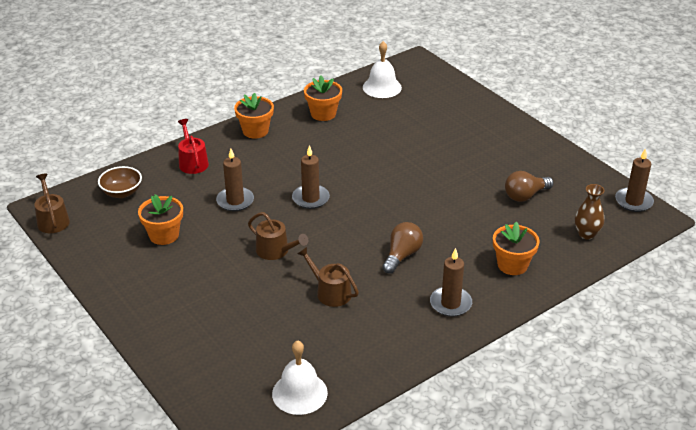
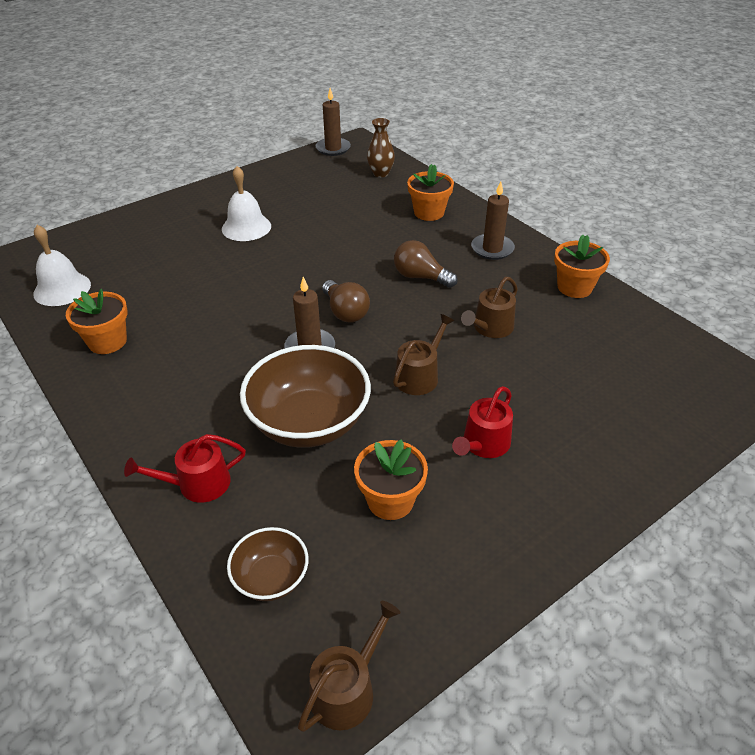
camera: 90 degrees left, 5 degrees up
brown watering can [34,174,70,233] -> brown watering can turned 150 degrees clockwise [298,601,401,732]
brown candle [216,149,254,212] -> brown bowl [240,345,371,448]
orange flower pot [234,93,274,139] -> orange flower pot moved to [554,235,610,298]
white bell [272,340,328,415] -> white bell moved to [222,166,271,241]
brown light bulb [505,171,554,202] -> brown light bulb moved to [322,280,370,322]
none -> red watering can [452,386,513,458]

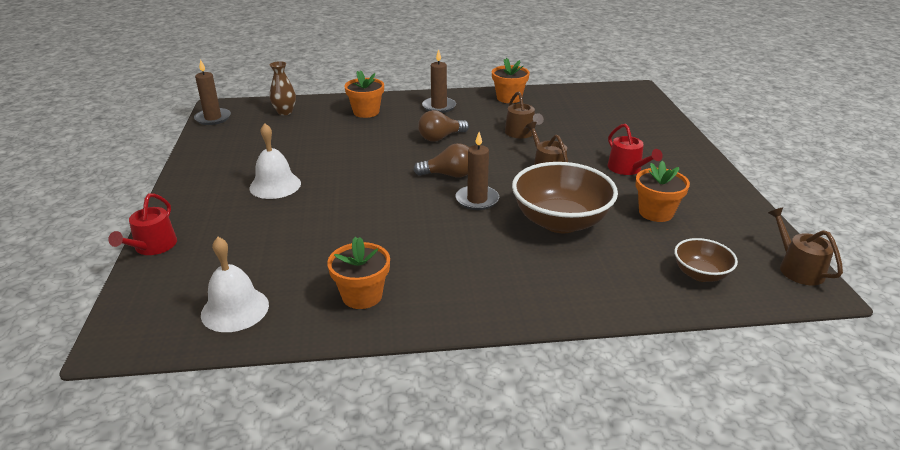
camera: 60 degrees left, 10 degrees down
red watering can [124,434,246,503] -> red watering can moved to [108,193,177,255]

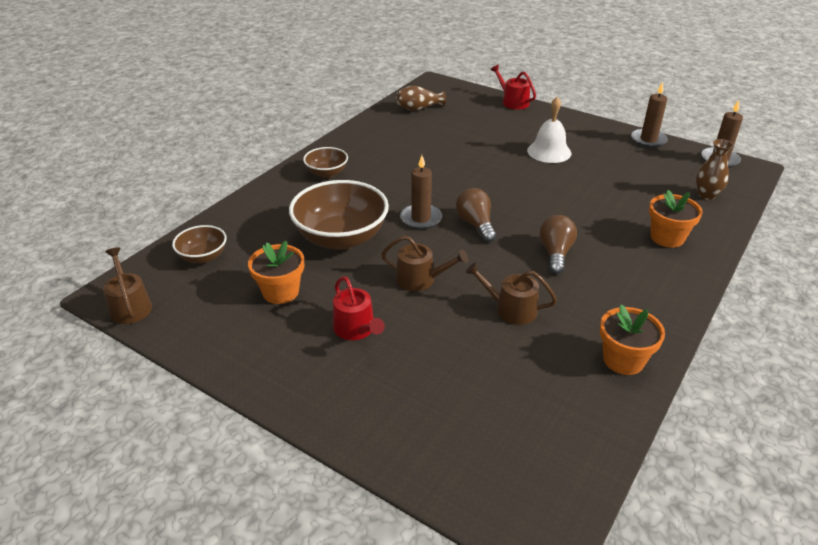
camera: 130 degrees right, 5 degrees up
white bell [201,237,269,332] -> brown vase [396,86,446,111]
orange flower pot [327,237,390,309] -> none
brown light bulb [414,143,469,178] -> brown light bulb turned 120 degrees clockwise [456,188,496,242]
brown candle [422,49,456,113] -> brown candle moved to [631,82,668,148]
red watering can [607,124,663,175] -> red watering can turned 135 degrees counterclockwise [333,276,385,340]
brown watering can [768,208,843,285] -> brown watering can turned 135 degrees counterclockwise [103,247,152,324]
none -> brown bowl [303,147,348,178]

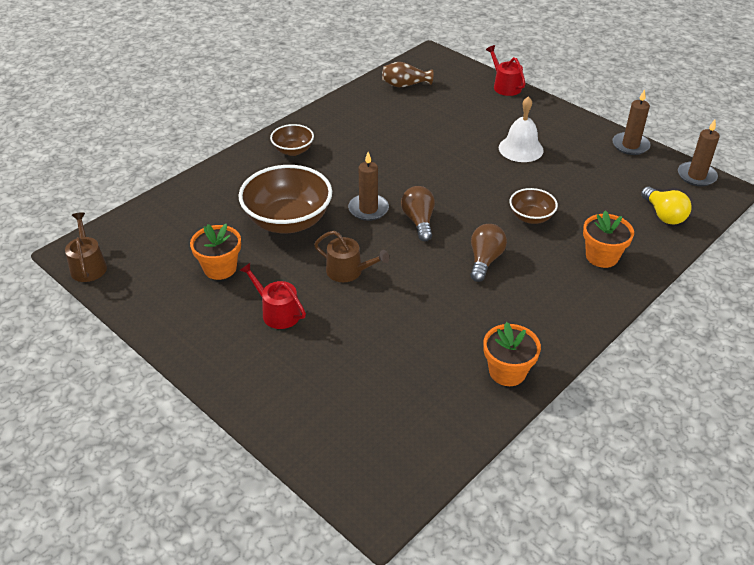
camera: 10 degrees right, 5 degrees up
brown bowl [172,225,227,264] -> brown bowl moved to [509,188,558,224]
red watering can [333,276,385,340] -> red watering can turned 150 degrees clockwise [239,263,306,329]
brown watering can [465,262,557,325] -> none
brown vase [696,139,733,200] -> yellow light bulb [641,187,692,225]

